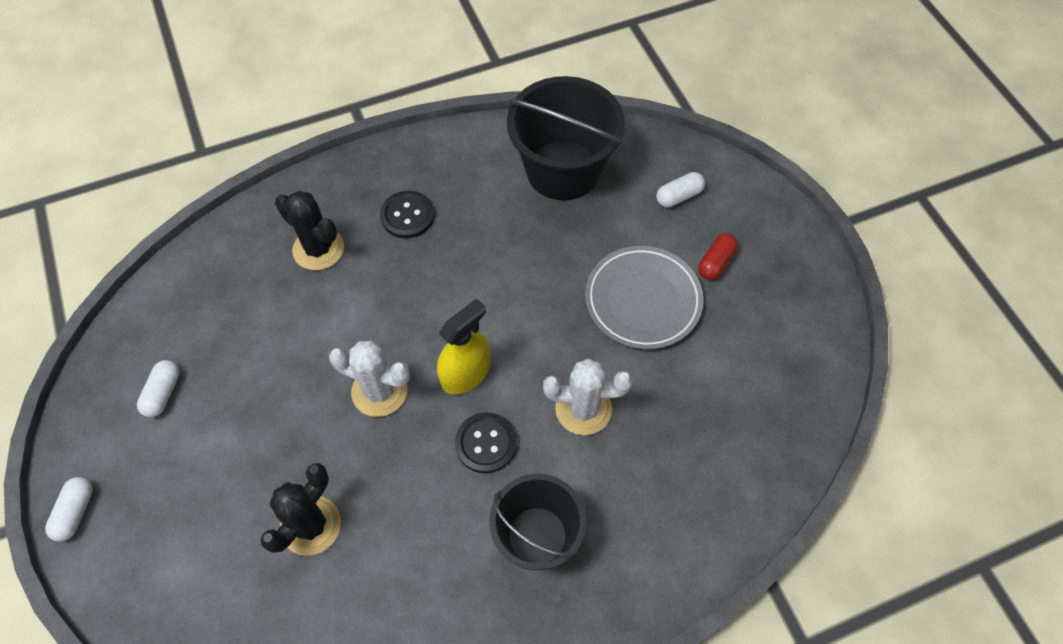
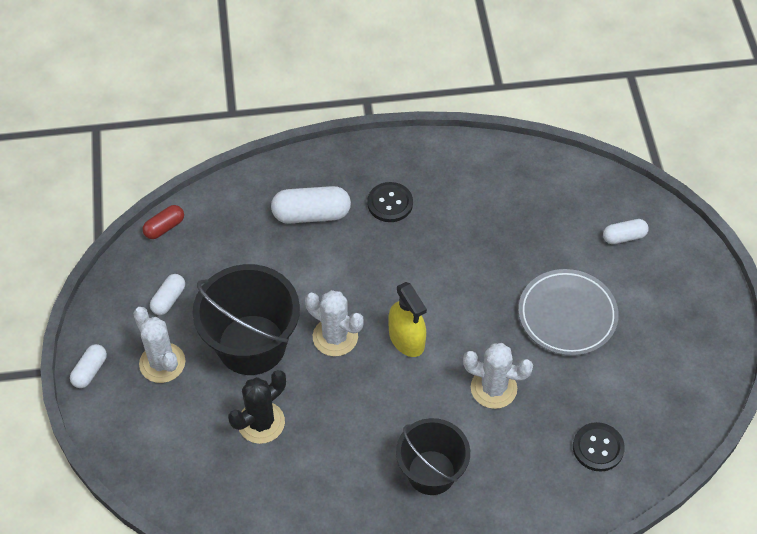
camera: 15 degrees right, 5 degrees down
black cactus [275,191,344,270] -> white capsule [271,186,351,224]
yellow spray bottle [437,298,490,394] -> yellow spray bottle turned 90 degrees clockwise [388,282,427,357]
black button [455,412,517,473] -> black button moved to [573,422,625,472]
black bucket [507,76,625,201] -> black bucket moved to [193,264,300,375]
red capsule [698,233,738,280] -> red capsule moved to [142,205,184,239]
none -> white cactus [133,307,185,383]

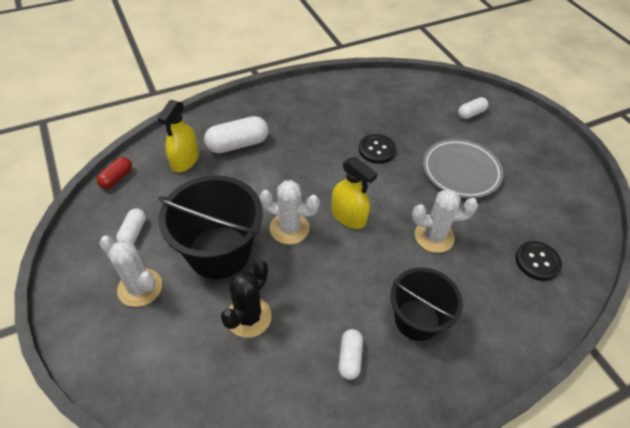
camera: 20 degrees left, 5 degrees down
white capsule [70,344,107,388] -> white capsule moved to [339,329,363,380]
black button [367,182,413,222] -> black button moved to [359,134,396,164]
none -> yellow spray bottle [157,99,199,172]

